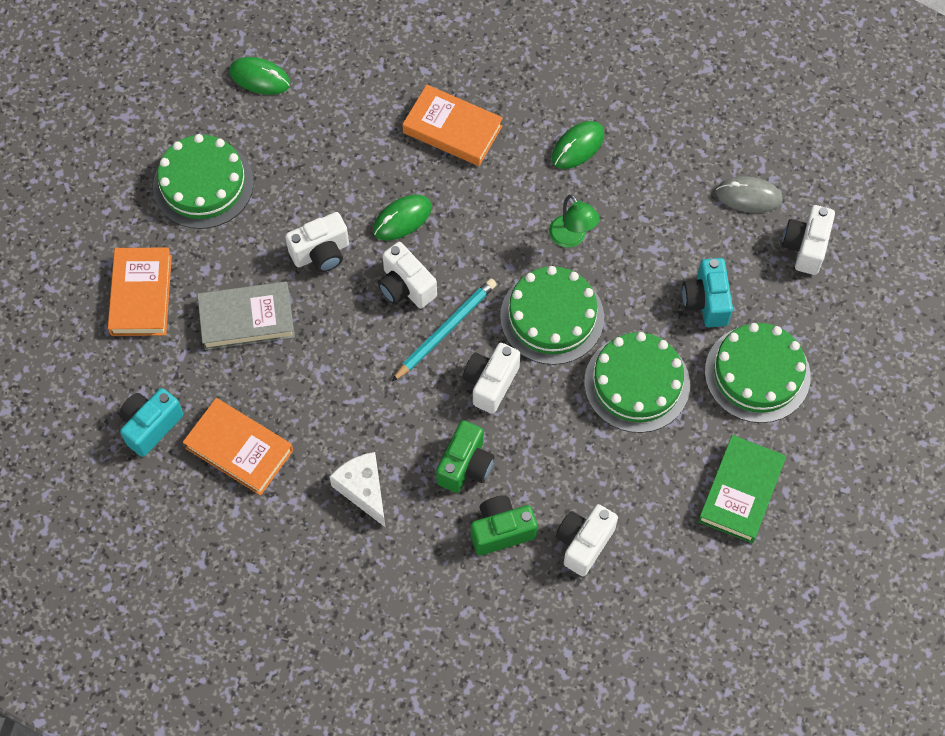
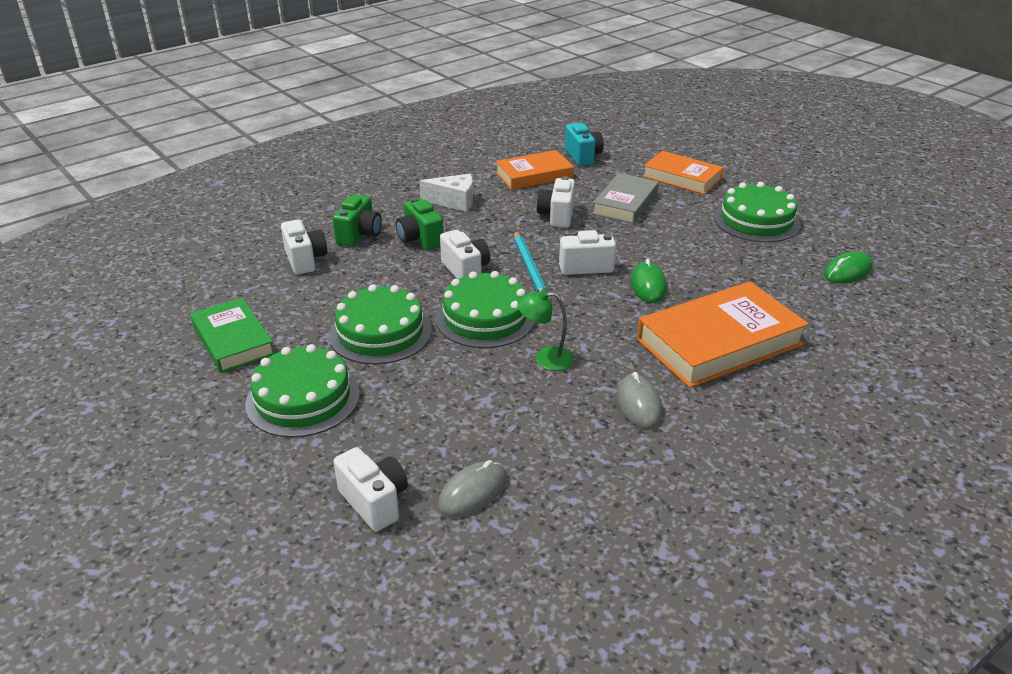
camera: 125 degrees right, 30 degrees down
white camera [285,212,349,272] -> white camera moved to [536,176,575,228]
orange book [402,85,503,166] -> orange book [637,282,809,388], size x1.58
green mouse [551,121,605,169] -> grey mouse [617,372,662,429]
turquoise camera [682,258,733,327] -> none

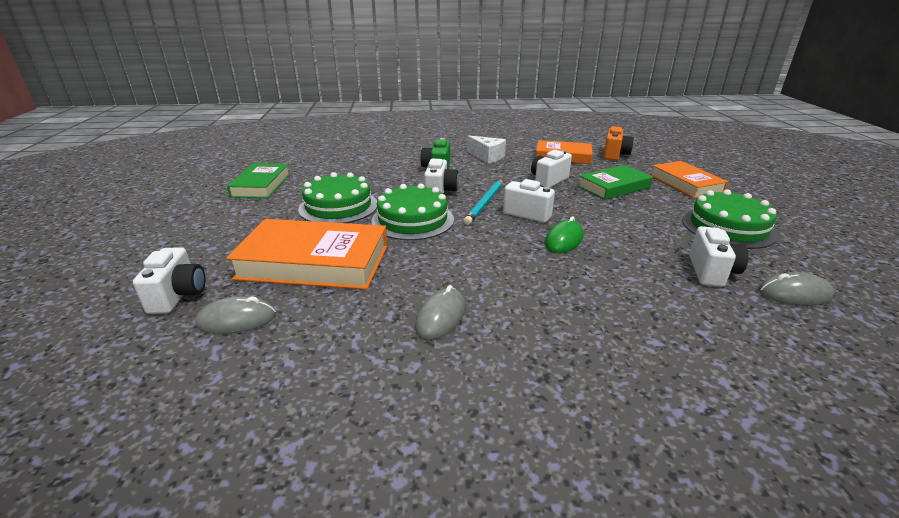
camera: 35 degrees right, 5 degrees down
green cake [245,344,360,438] -> none
white camera [281,219,327,274] -> white camera moved to [689,226,749,287]
green camera [333,195,382,247] -> none
green lamp [517,290,574,371] -> none
turquoise camera [565,123,604,166] -> orange camera [603,126,634,160]
grey book [592,173,659,224] -> green book [578,165,653,200]
orange book [637,282,809,388] -> orange book moved to [226,219,388,290]
green mouse [824,251,873,284] -> grey mouse [758,272,834,306]

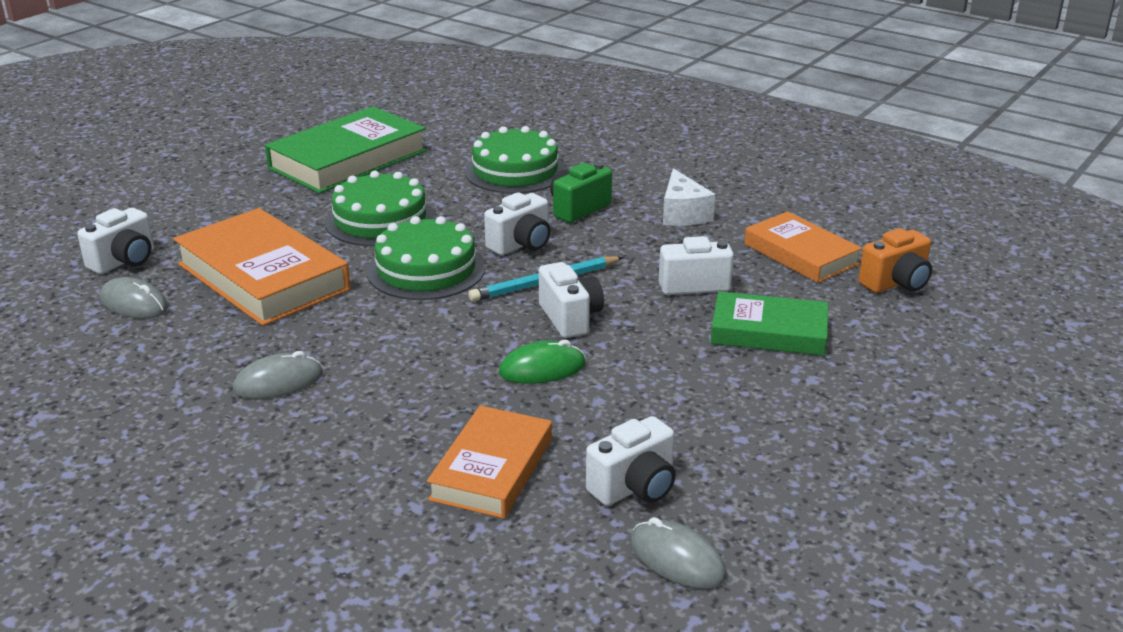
camera: 40 degrees right, 0 degrees up
green book [227,163,290,198] -> green book [265,107,427,194], size x1.58
orange book [651,161,728,198] -> orange book moved to [427,405,552,519]
green cake [682,189,777,249] -> green cake moved to [465,126,566,194]

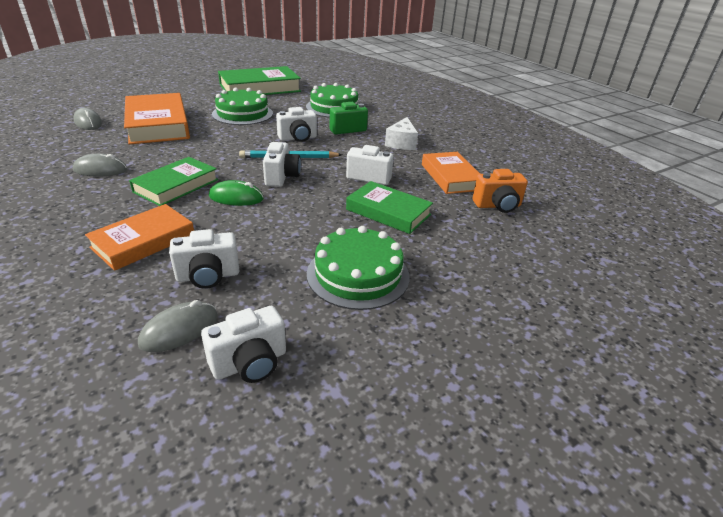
camera: 20 degrees right, 5 degrees up
white camera [77,208,154,274] -> white camera moved to [201,306,286,383]
green cake [367,216,485,300] -> green cake moved to [307,226,410,310]
grey mouse [630,517,726,589] -> grey mouse turned 75 degrees clockwise [138,300,218,352]
none -> green book [129,157,218,206]

